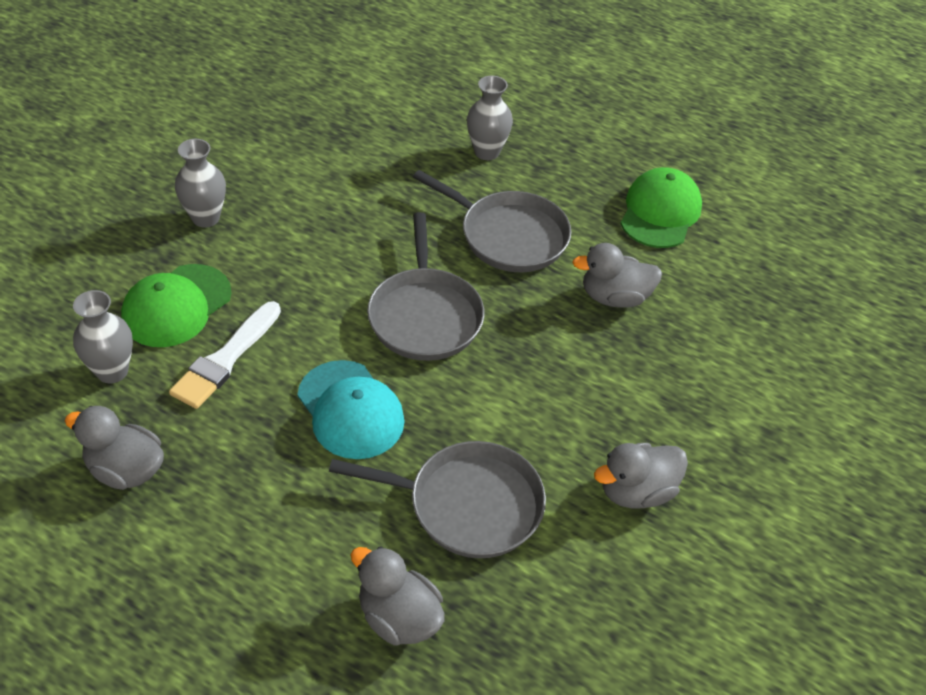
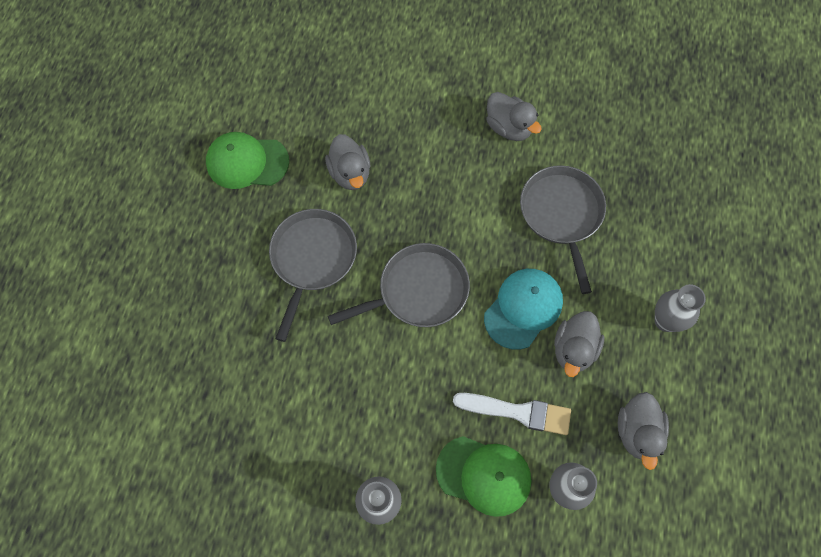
camera: 105 degrees left, 20 degrees up
grey duck [351,546,444,646] -> grey duck moved to [554,311,604,377]
grey vase [467,76,513,160] -> grey vase moved to [655,284,706,332]

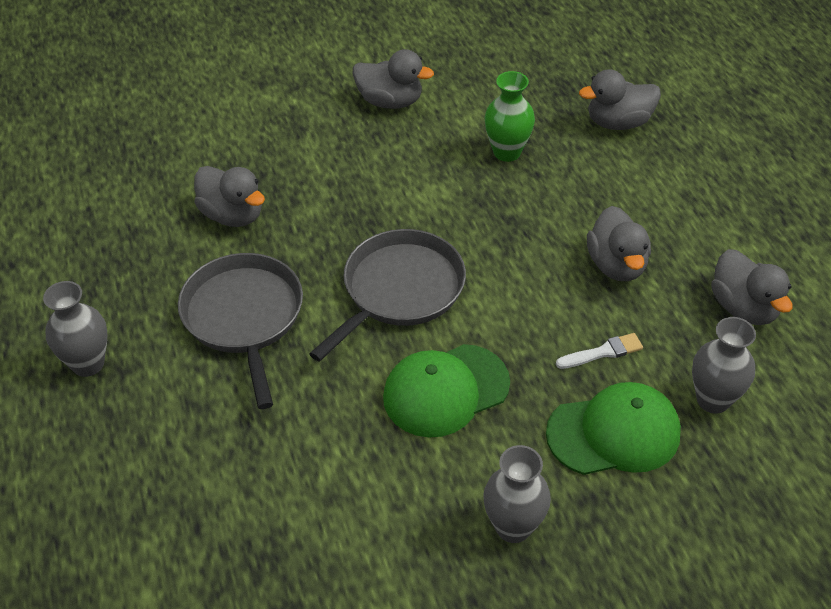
camera: 30 degrees left, 20 degrees down
green cap [206,132,289,189] -> green cap moved to [383,344,510,438]
white brush [453,393,571,435] -> white brush [556,333,643,369], size x0.56
turquoise cap [484,269,563,349] -> none
grey pan [520,165,606,294] -> green vase [484,71,535,162]
grey vase [655,284,706,332] -> grey vase moved to [43,281,107,377]
none -> grey duck [579,69,661,130]

